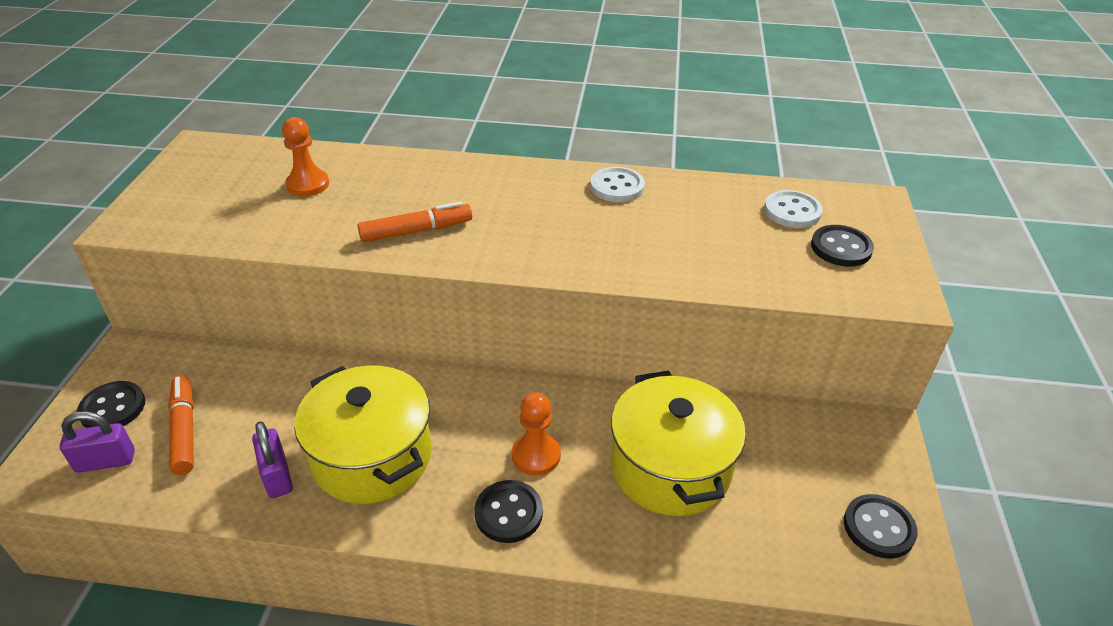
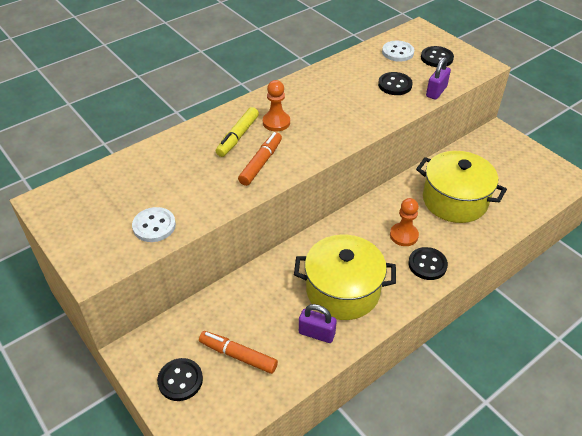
camera: 45 degrees left, 5 degrees up
purple padlock [59,411,135,473] -> purple padlock moved to [426,57,451,100]
orange pawn [282,117,329,197] -> orange pawn moved to [263,80,290,131]
white button [590,167,645,202] -> white button moved to [132,207,176,242]
black button [844,494,918,559] -> black button moved to [378,72,413,95]
none -> yellow marker [216,107,259,157]

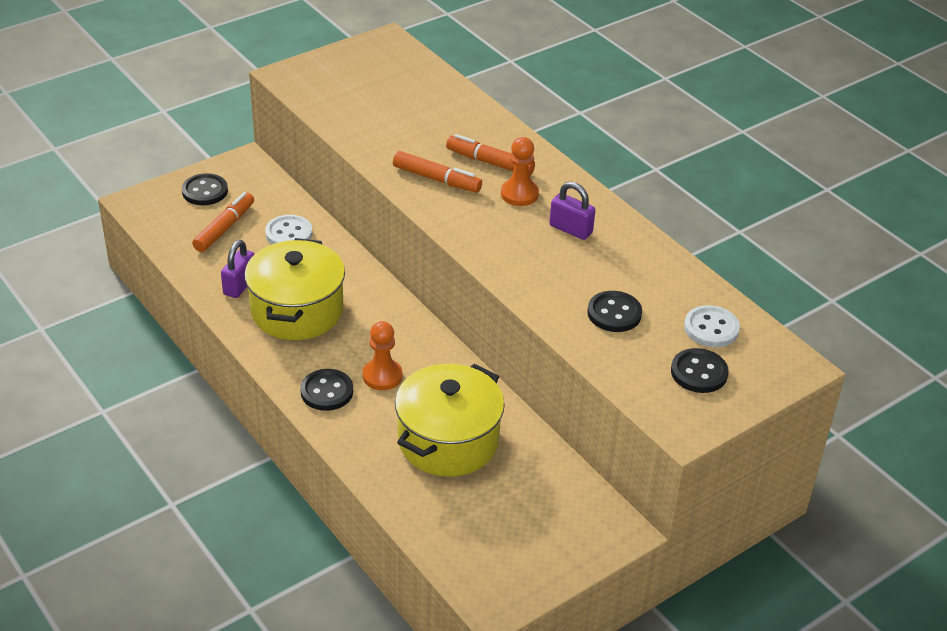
camera: 90 degrees right, 5 degrees down
white button [132,207,176,242] -> white button moved to [265,215,312,244]
yellow marker [216,107,259,157] -> orange marker [446,134,535,176]
purple padlock [426,57,451,100] -> purple padlock moved to [549,181,595,240]

